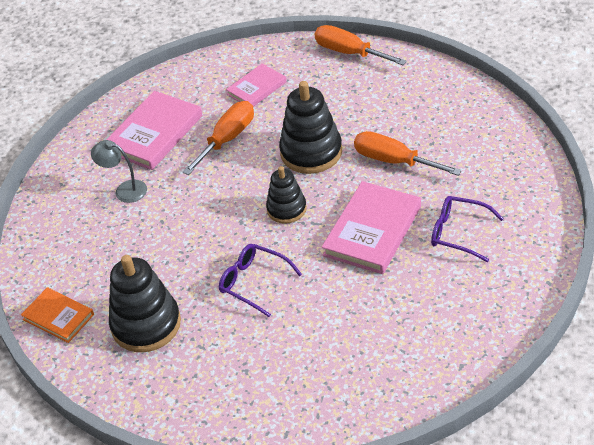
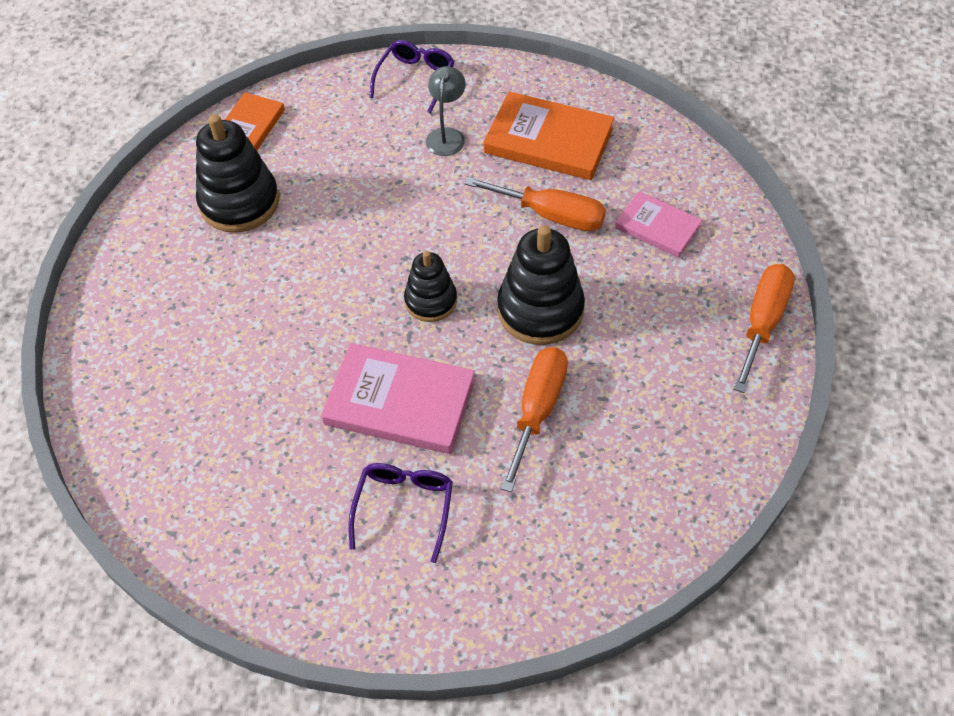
camera: 75 degrees right, 10 degrees up
pink book [106,91,202,170] -> orange book [484,91,614,180]
purple glasses [219,244,302,317] -> purple glasses moved to [369,40,455,113]

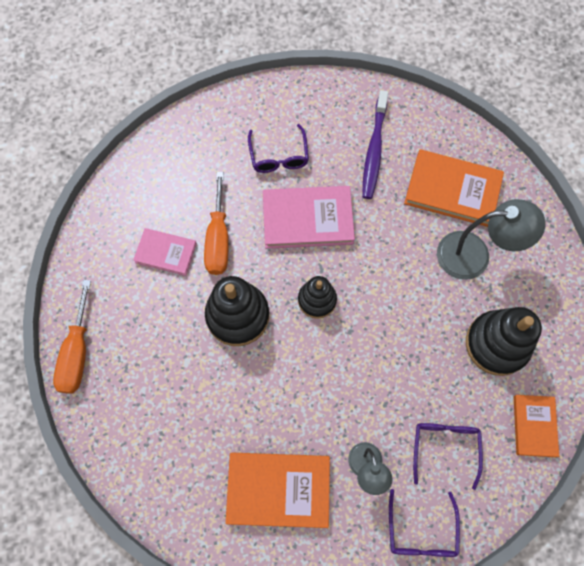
camera: 160 degrees right, 15 degrees up
orange screwdriver [464,177,606,231] -> none
pink book [615,191,702,258] -> pink book moved to [133,228,197,276]
none -> purple toothbrush [362,90,388,199]
none -> orange book [404,149,504,227]
none -> purple glasses [413,423,483,490]
none -> grey lamp [437,199,546,280]

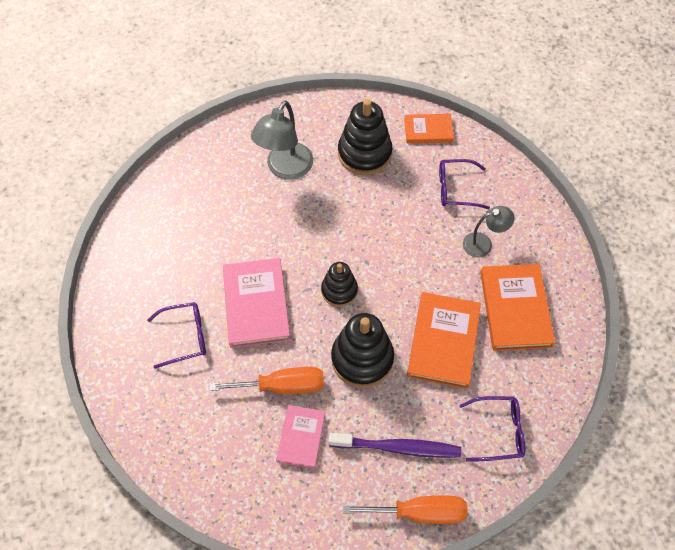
camera: 95 degrees left, 10 degrees down
purple toothbrush [362,90,388,199] -> purple toothbrush moved to [329,433,461,458]
purple glasses [389,489,460,557] -> purple glasses moved to [459,396,525,462]
orange book [404,149,504,227] -> orange book moved to [407,292,481,389]
grey lamp [437,199,546,280] -> grey lamp turned 150 degrees counterclockwise [251,100,314,180]

